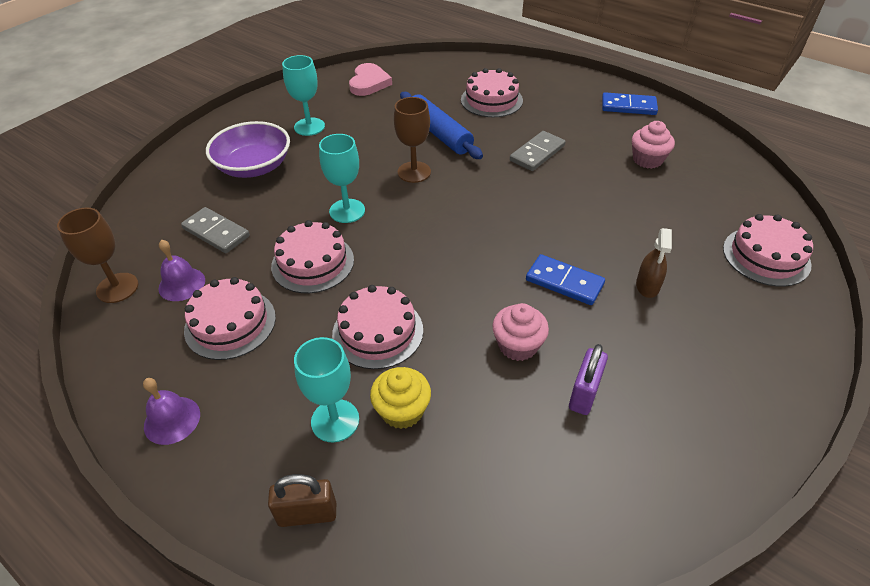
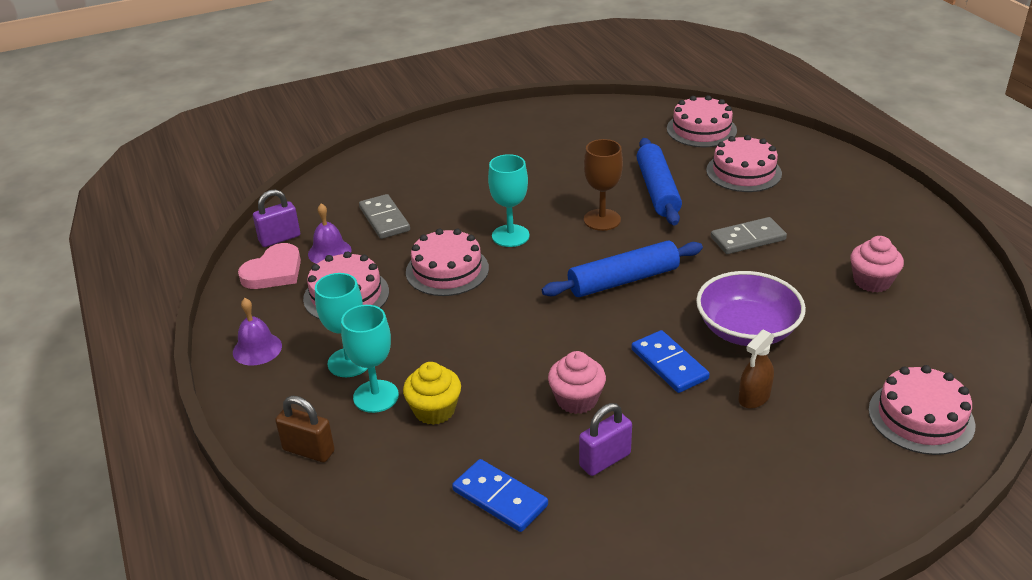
camera: 30 degrees right, 10 degrees down
brown goblet [57,207,139,303] -> purple padlock [253,189,300,247]
purple bowl [206,121,290,178] -> purple bowl moved to [696,271,806,346]
turquoise goblet [282,55,325,136] -> turquoise goblet moved to [315,273,368,377]
pink cake [332,285,423,369] -> pink cake moved to [667,95,737,147]
pink heart [349,63,392,96] -> pink heart moved to [238,243,301,289]
blue domino [602,92,658,115] -> blue domino moved to [452,459,548,532]
none -> blue rolling pin [542,241,703,297]

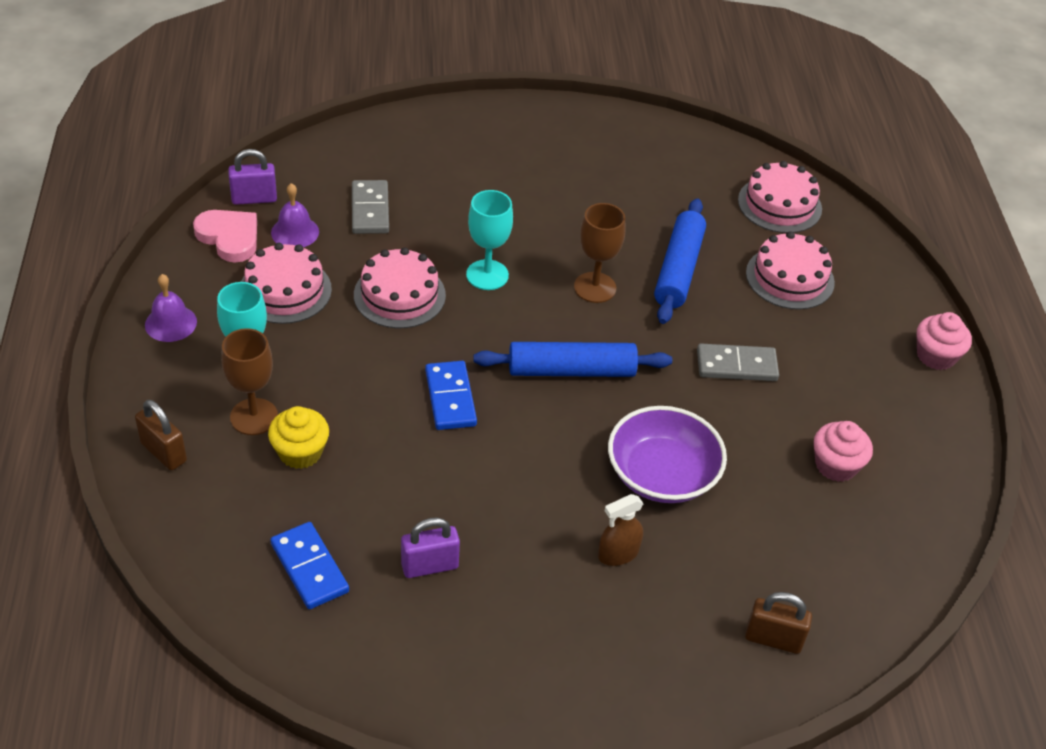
camera: 15 degrees right, 10 degrees up
pink heart [238,243,301,289] -> pink heart turned 105 degrees counterclockwise [193,210,257,262]
turquoise goblet [341,305,399,413] -> brown goblet [221,328,278,435]
pink cupcake [548,351,606,414] -> pink cupcake moved to [916,312,972,370]
blue domino [631,330,710,393] -> blue domino moved to [425,361,477,430]
pink cake [868,365,975,455] -> brown padlock [745,592,812,654]

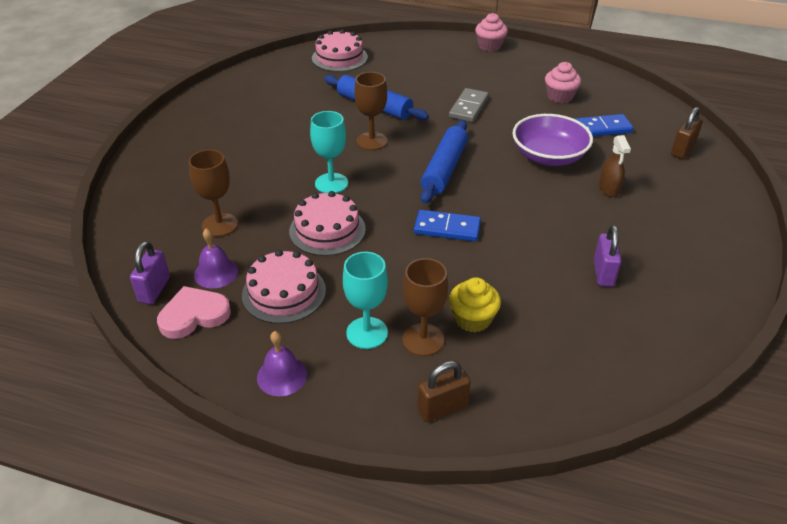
camera: 65 degrees left, 5 degrees down
blue domino [270,522,349,609] -> blue domino moved to [575,114,634,137]
grey domino [352,180,389,234] -> brown goblet [189,150,238,237]
pink cake [746,231,835,310] -> none

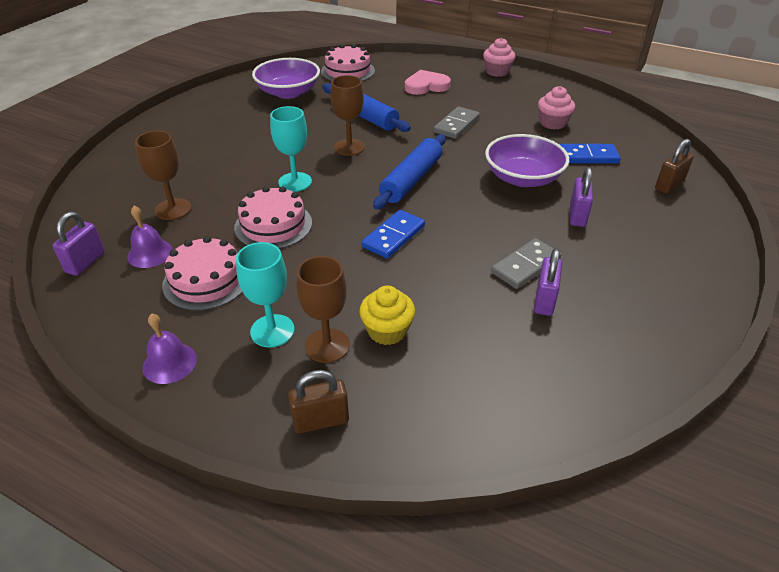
camera: 10 degrees right, 0 degrees up
pink heart [157,286,231,339] -> pink heart moved to [405,70,451,95]
blue domino [414,210,481,241] -> blue domino turned 75 degrees counterclockwise [362,210,425,259]
brown spray bottle [599,135,631,197] -> purple padlock [570,167,593,227]
none -> purple bowl [252,58,320,99]
none -> grey domino [491,238,562,289]

